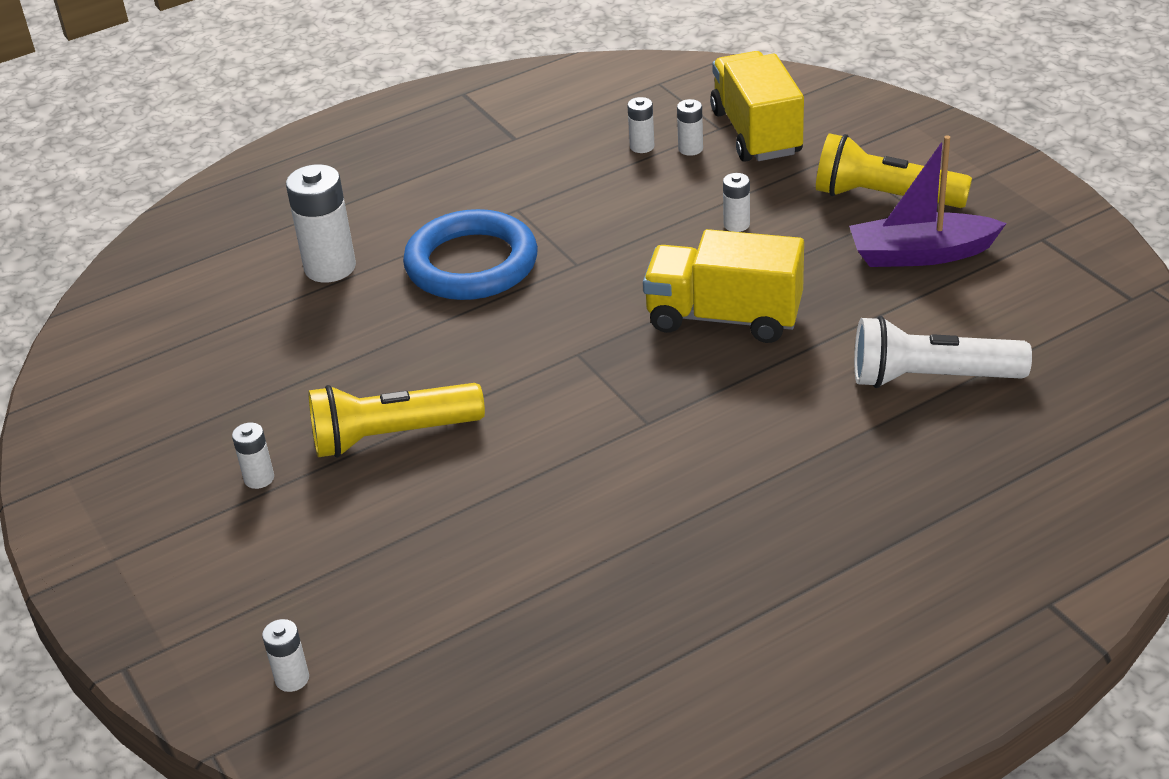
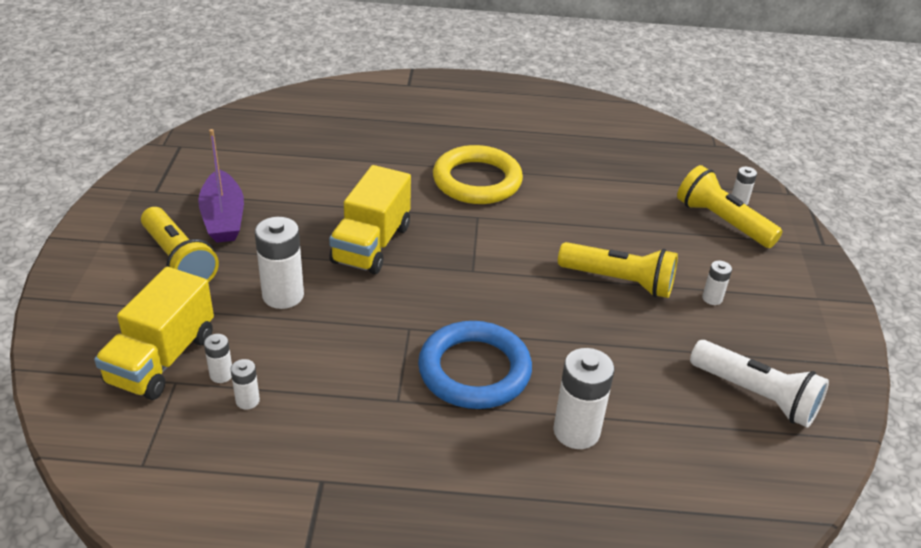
camera: 150 degrees left, 0 degrees up
yellow truck [643,229,804,343] -> yellow truck turned 60 degrees clockwise [329,165,411,274]
white battery [723,173,750,232] -> white battery [255,217,304,309], size x1.97
purple boat [849,136,1007,267] -> purple boat turned 45 degrees clockwise [198,129,244,243]
white flashlight [854,316,1032,388] -> white flashlight moved to [690,340,829,428]
none -> yellow ring [433,145,523,204]
none -> yellow flashlight [677,165,783,248]

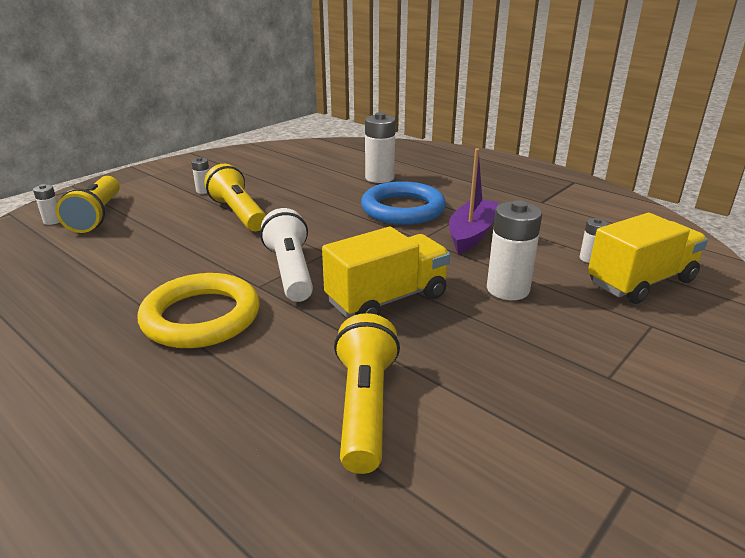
camera: 140 degrees left, 10 degrees down
yellow flashlight [141,207,219,282] -> yellow flashlight moved to [334,313,400,474]
purple boat [198,129,244,243] -> purple boat moved to [449,148,499,254]
white battery [230,359,260,409] -> none
white flashlight [690,340,829,428] -> white flashlight moved to [260,208,313,302]

